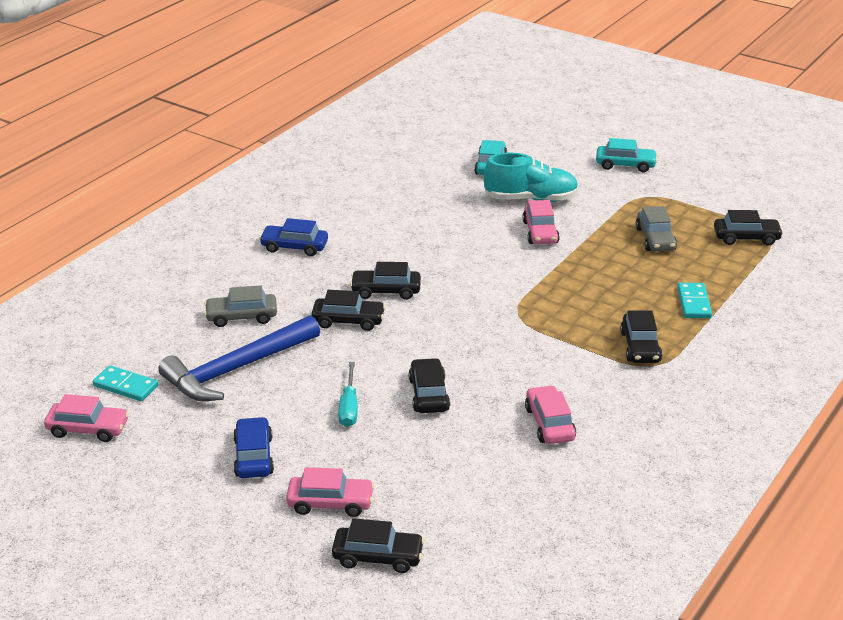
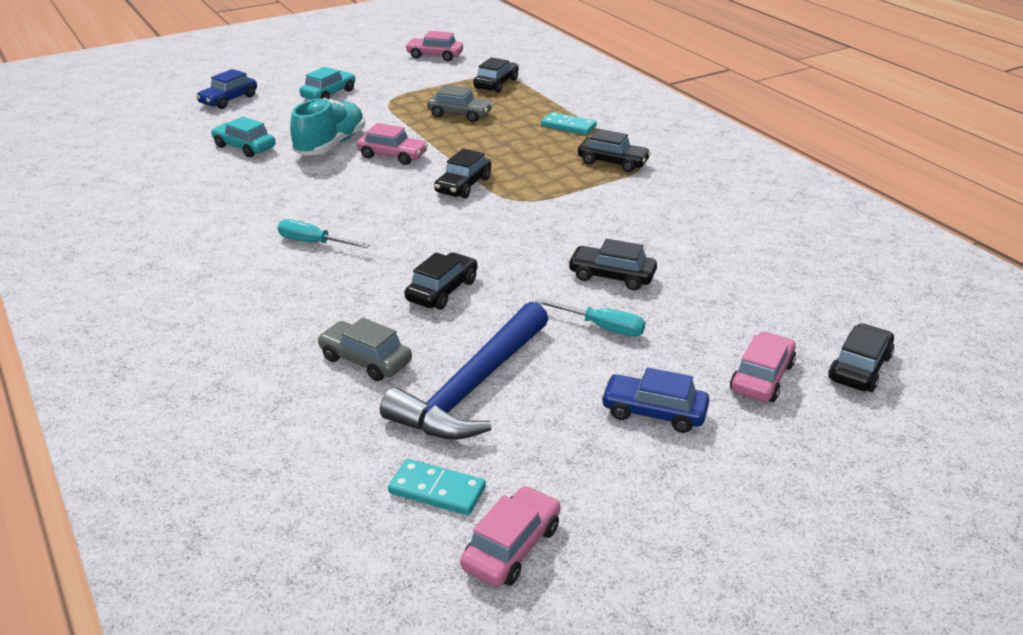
camera: 65 degrees left, 0 degrees up
turquoise domino [93,365,158,401] -> turquoise domino turned 60 degrees clockwise [388,459,486,515]
blue hammer [158,315,320,401] -> blue hammer turned 45 degrees clockwise [380,302,548,440]
grey car [204,285,277,327] -> grey car turned 105 degrees clockwise [317,318,412,381]
blue car [259,218,328,256] -> blue car moved to [196,69,257,109]
black car [350,262,421,300] -> black car moved to [434,148,491,199]
pink car [525,385,576,444] -> pink car moved to [405,31,463,61]
none -> turquoise screwdriver [278,219,370,248]

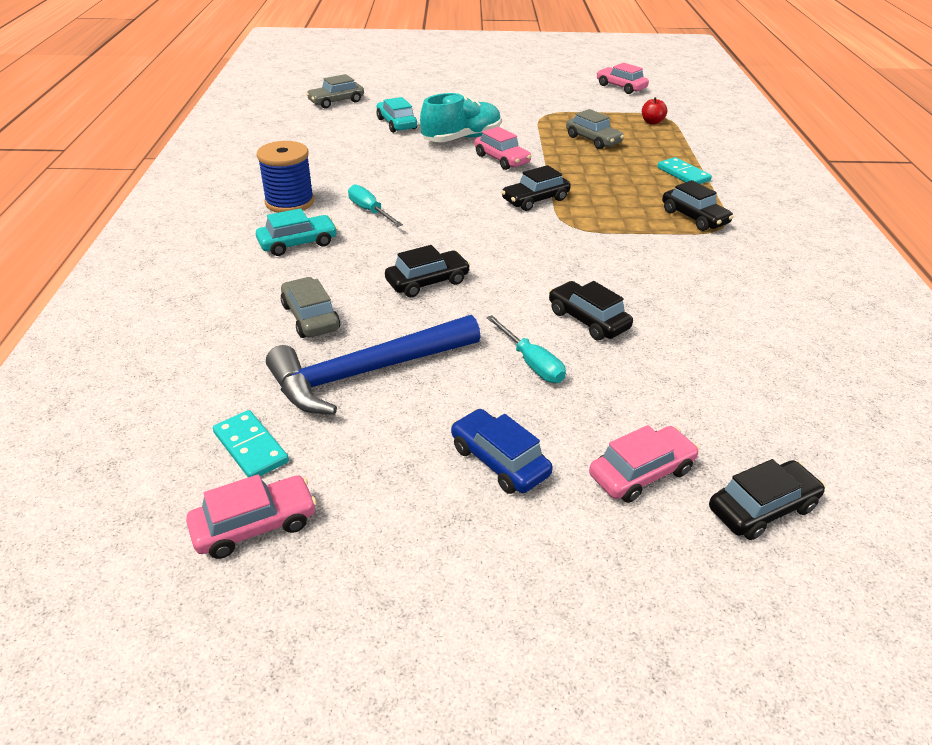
camera: 30 degrees right, 5 degrees up
blue car [196,69,257,109] -> none
turquoise car [299,67,355,100] -> turquoise car moved to [256,208,338,256]
black car [473,57,519,93] -> red apple [642,97,667,125]
none -> blue spool [257,141,314,213]
none -> grey car [306,74,364,109]

